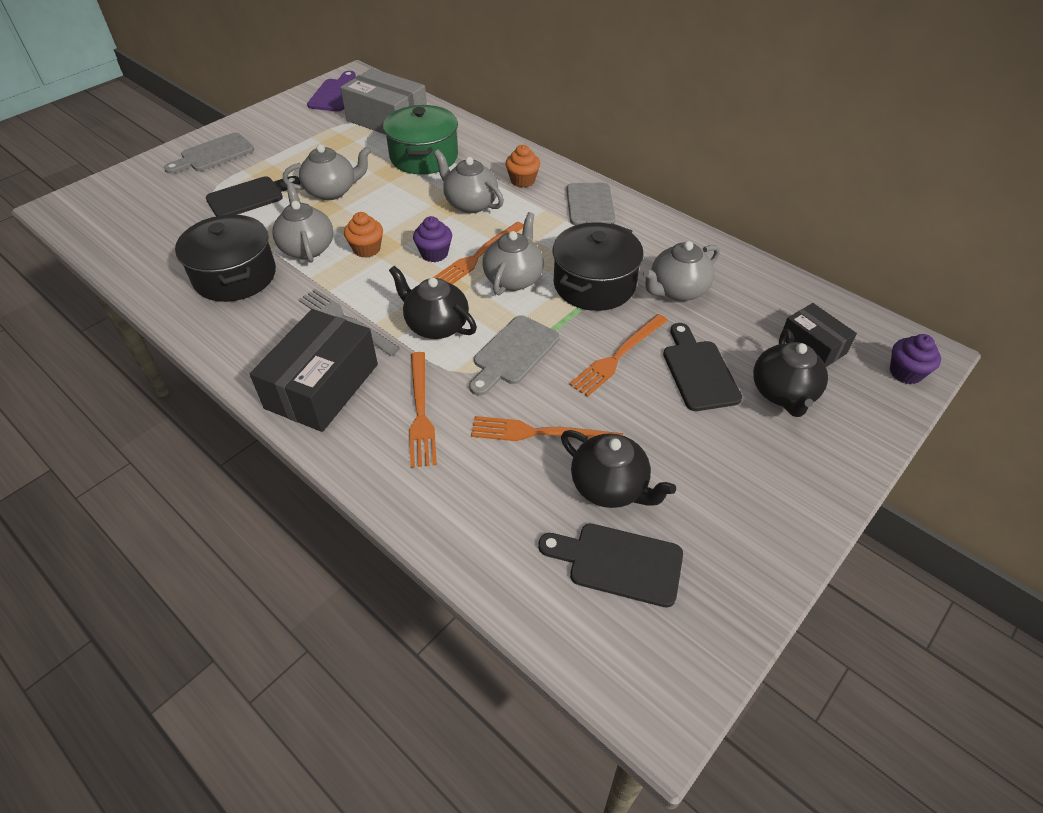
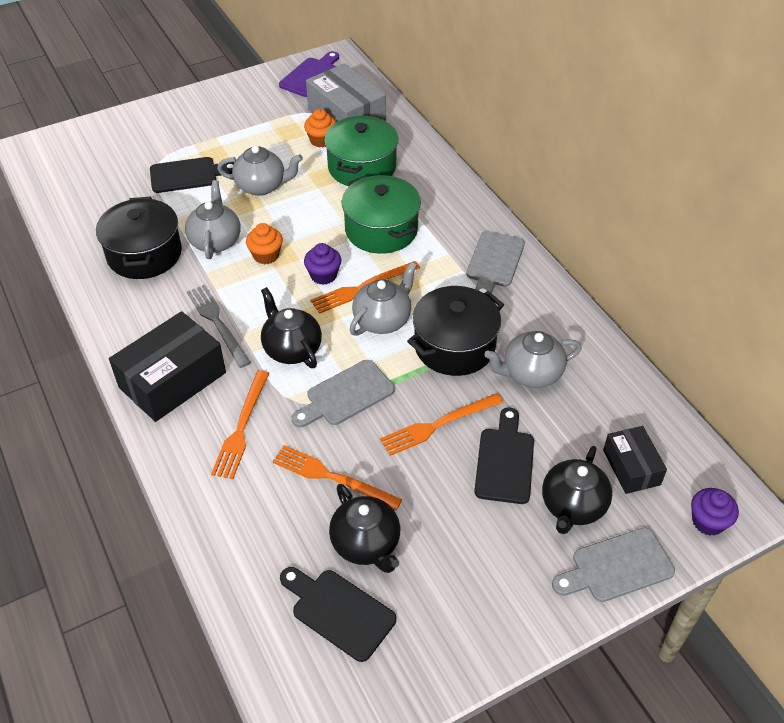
camera: 20 degrees right, 0 degrees up
grey cutting board [164,132,254,174] -> grey cutting board moved to [552,528,675,602]
grey teapot [434,150,504,213] -> green pot [342,175,421,254]
orange cupcake [505,145,540,188] -> orange cupcake moved to [304,109,336,147]

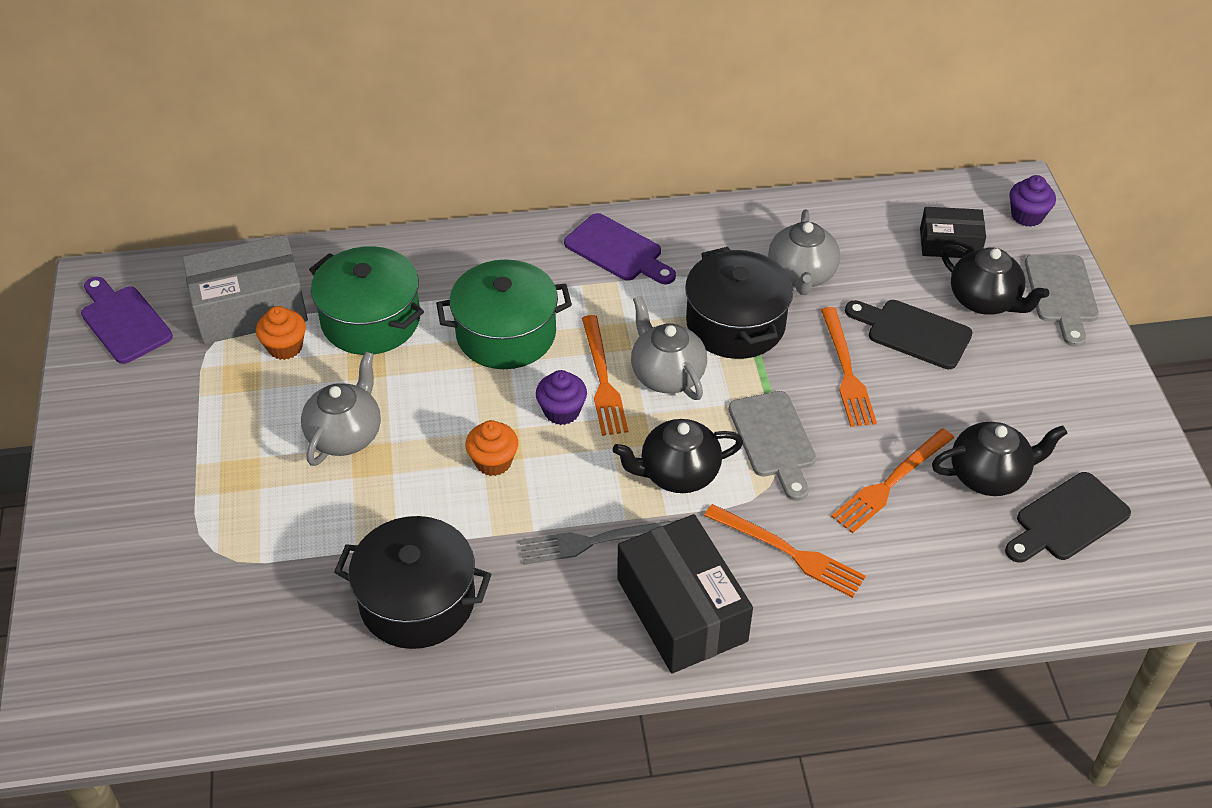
camera: 70 degrees left, 0 degrees up
black cutting board [150,157,234,193] -> none
grey teapot [185,180,240,259] -> none
grey cutting board [466,231,525,294] -> purple cutting board [564,213,676,284]

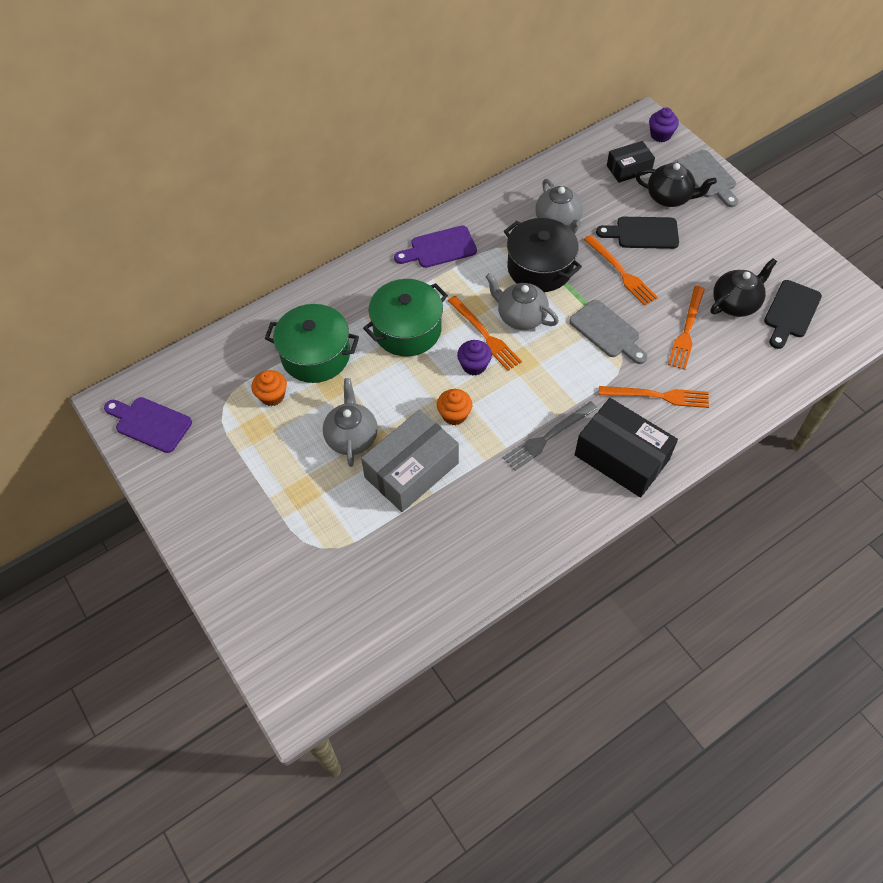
camera: 25 degrees left, 10 degrees up
grey box [182,235,308,344] -> grey box moved to [361,410,459,512]
black pot [334,516,491,649] -> none
purple cutting board [564,213,676,284] -> purple cutting board turned 150 degrees clockwise [394,225,477,268]
black teapot [613,419,743,493] -> none

